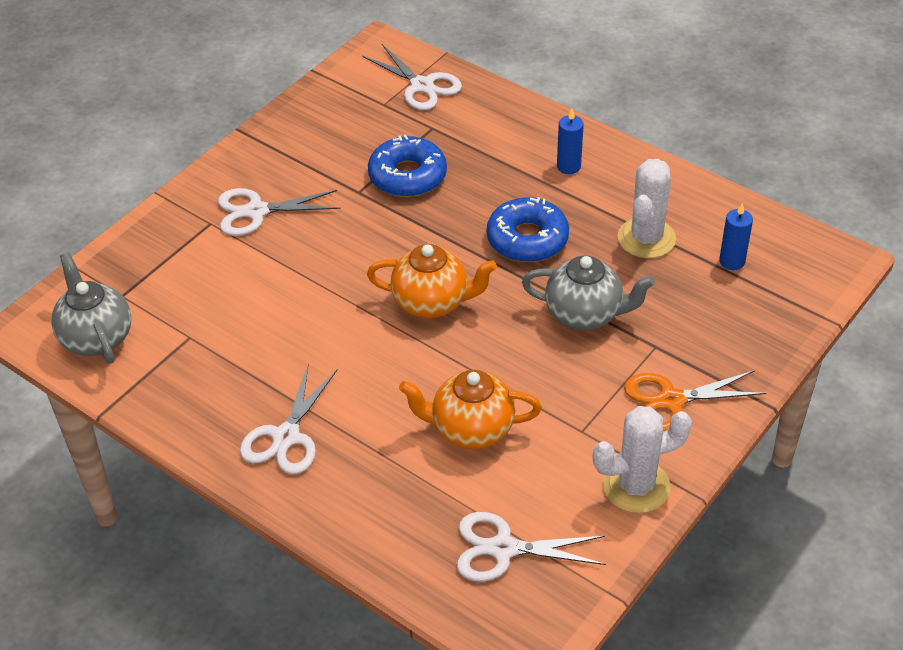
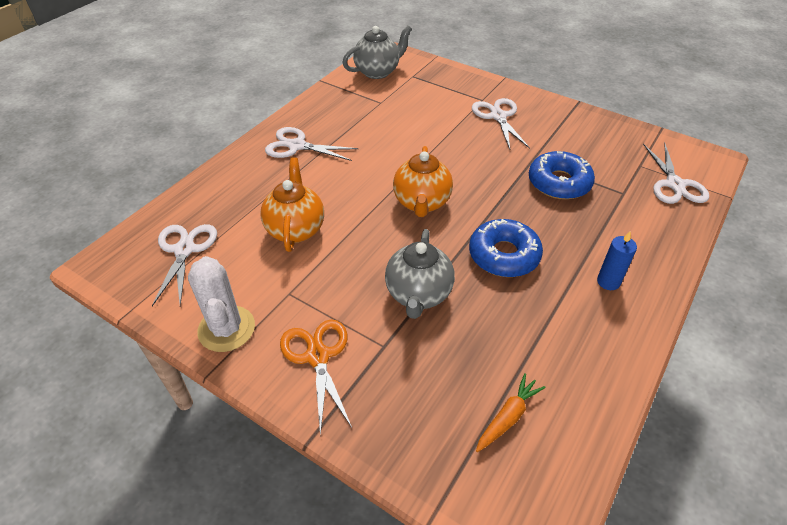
camera: 85 degrees right, 0 degrees up
white scissors [363,44,462,110] -> white scissors turned 45 degrees counterclockwise [643,143,709,204]
white cactus [618,159,676,258] -> none
blue candle [719,203,753,270] -> orange carrot [476,373,545,452]

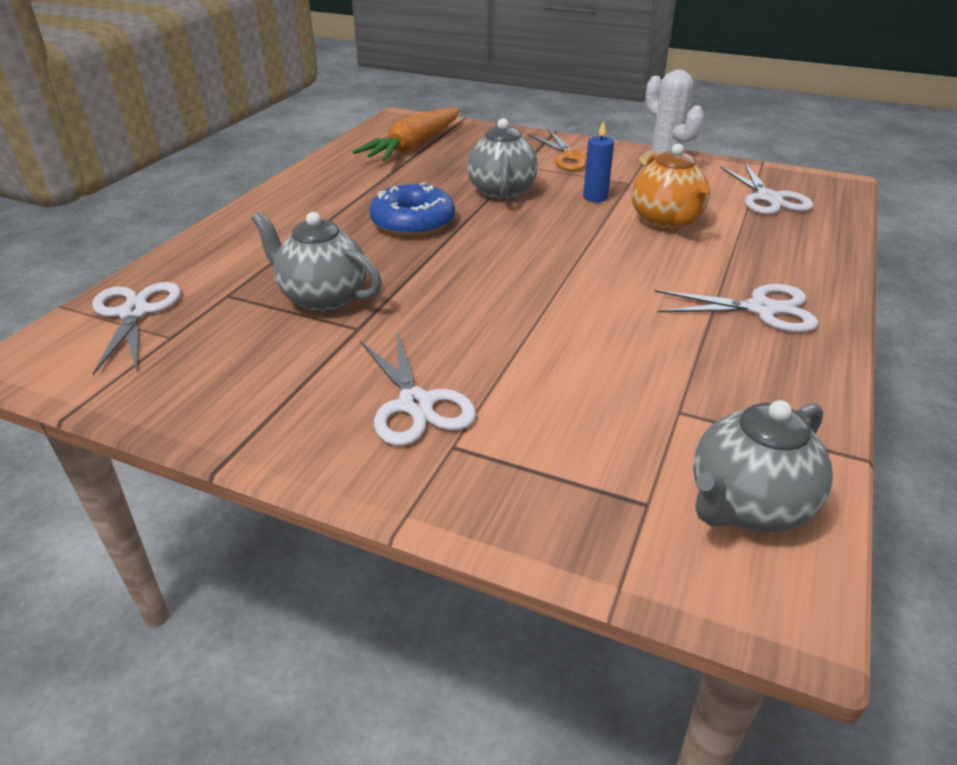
camera: 170 degrees right, 10 degrees down
orange teapot [393,146,453,217] -> none
orange carrot [476,373,545,452] -> orange carrot [353,108,460,161], size x1.97
blue donut [529,151,595,200] -> grey teapot [251,212,382,312]
blue candle [597,231,637,290] -> blue candle moved to [583,121,614,202]

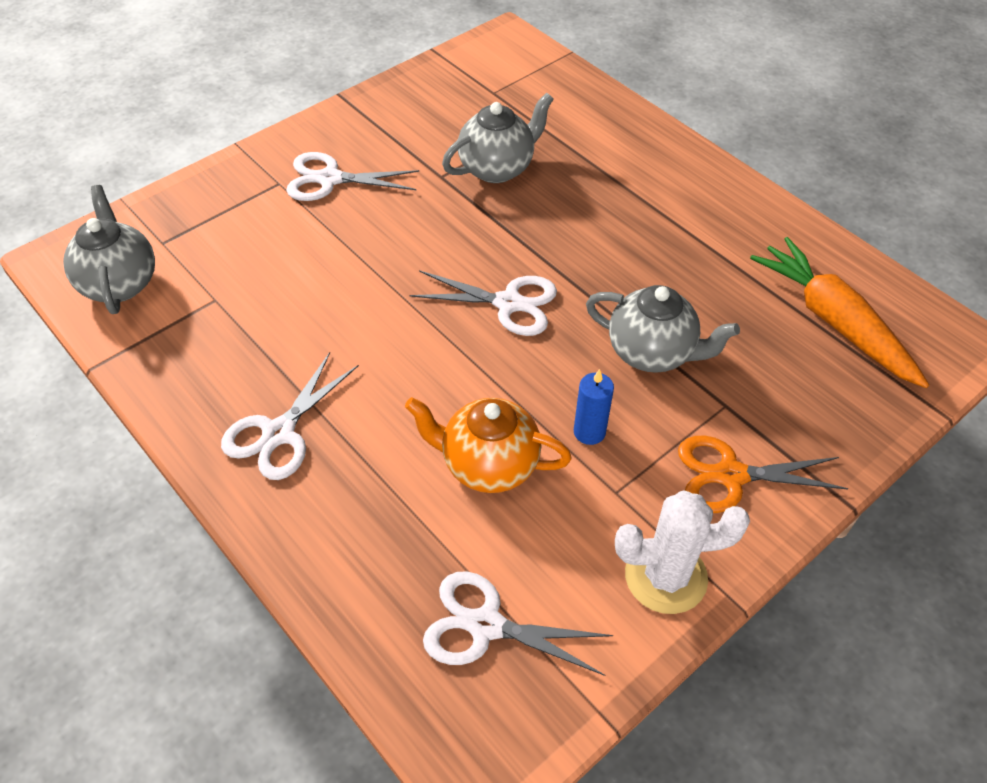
camera: 115 degrees right, 15 degrees up
white scissors [92,282,181,375] -> white scissors moved to [409,270,557,336]
blue donut [369,182,455,237] -> none

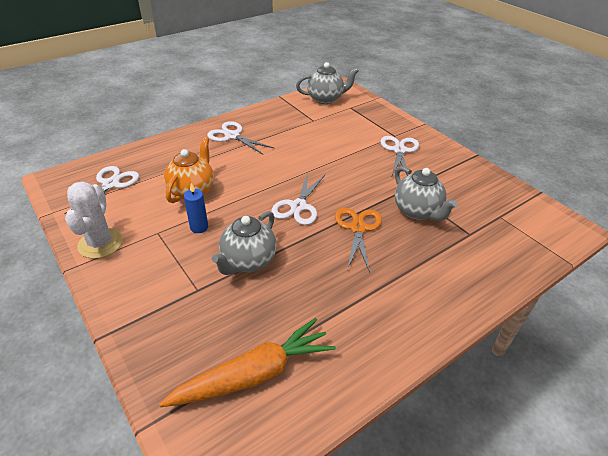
camera: 95 degrees right, 10 degrees down
orange scissors [678,436,849,513] -> orange scissors moved to [335,208,382,273]

